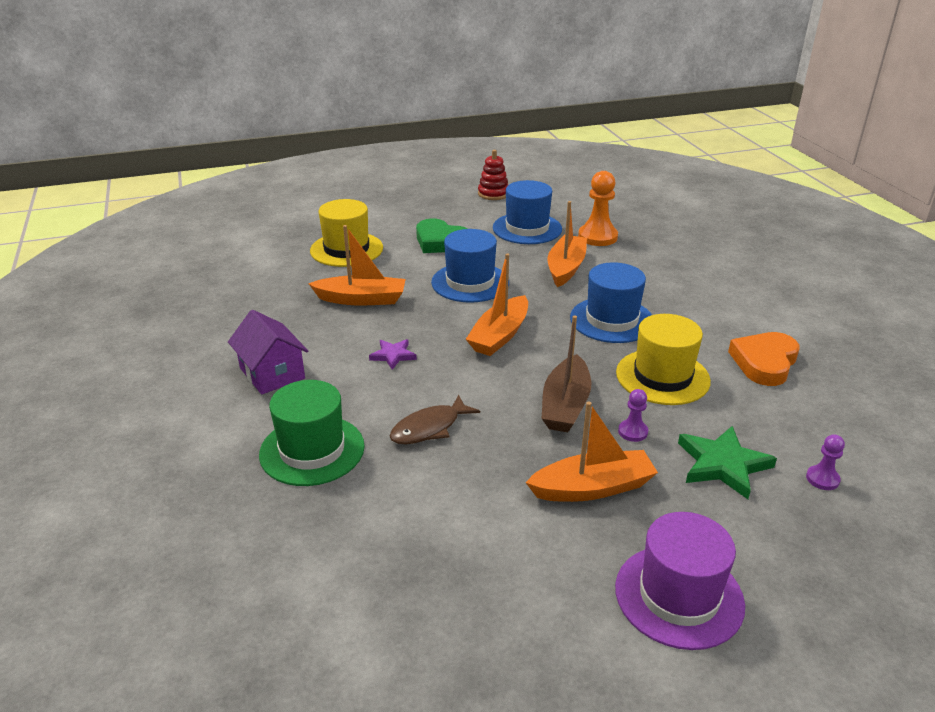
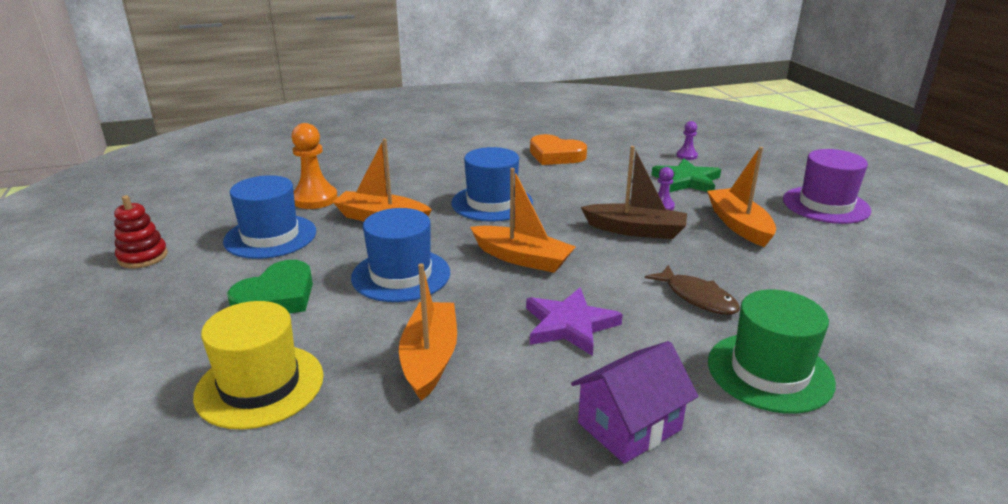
camera: 90 degrees left, 5 degrees down
purple star [369,339,417,370] -> purple star [526,288,623,356], size x1.71
yellow hat [616,314,711,405] -> none

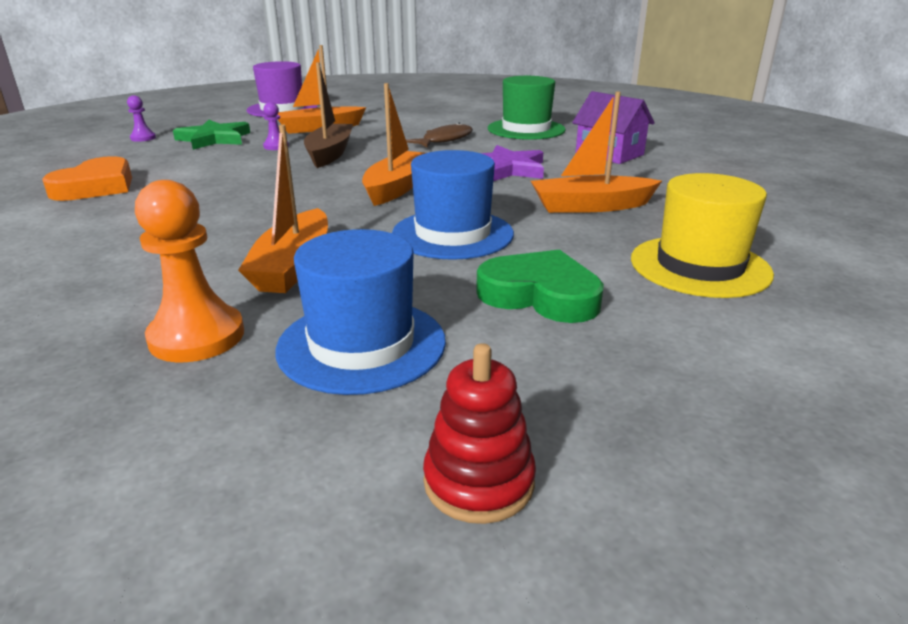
camera: 100 degrees left, 0 degrees up
blue hat [451,147,533,221] -> none

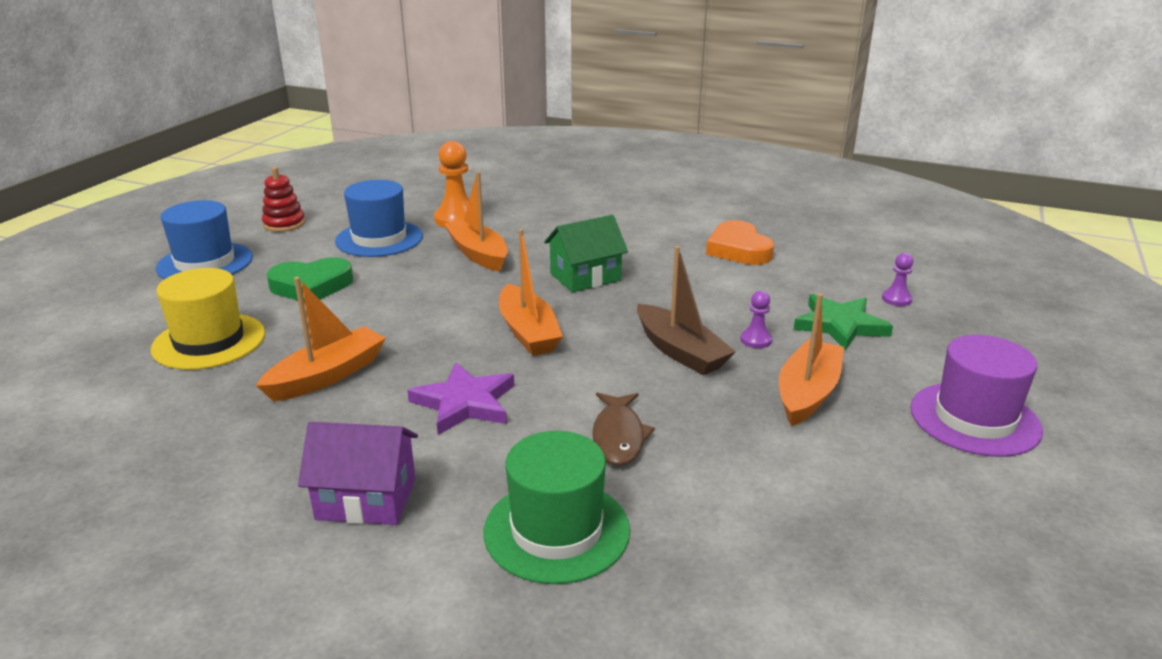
camera: 140 degrees right, 0 degrees up
blue hat [392,150,514,260] -> blue hat moved to [156,200,253,279]
none -> green house [544,215,628,292]

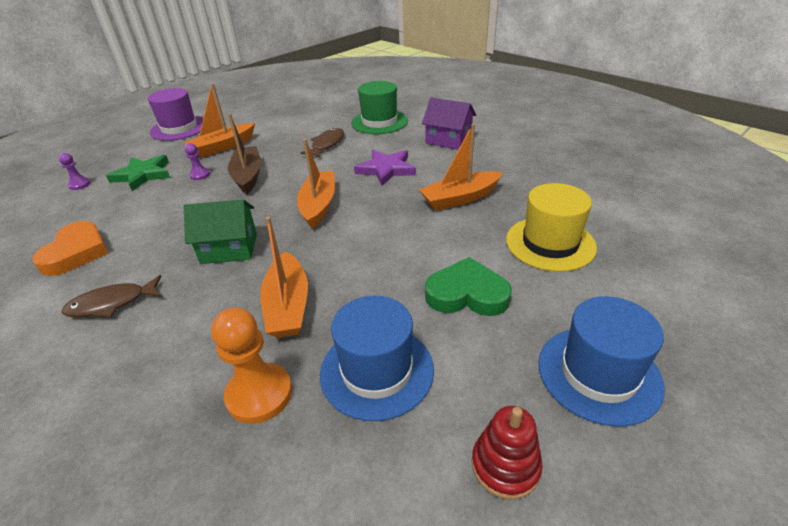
camera: 155 degrees left, 10 degrees up
none -> brown fish [61,275,162,318]

